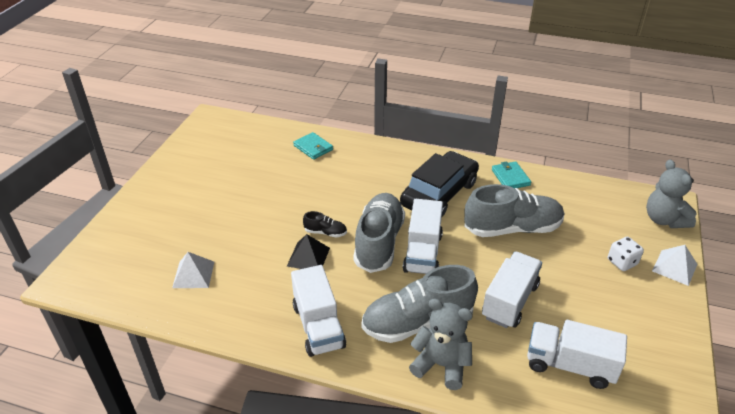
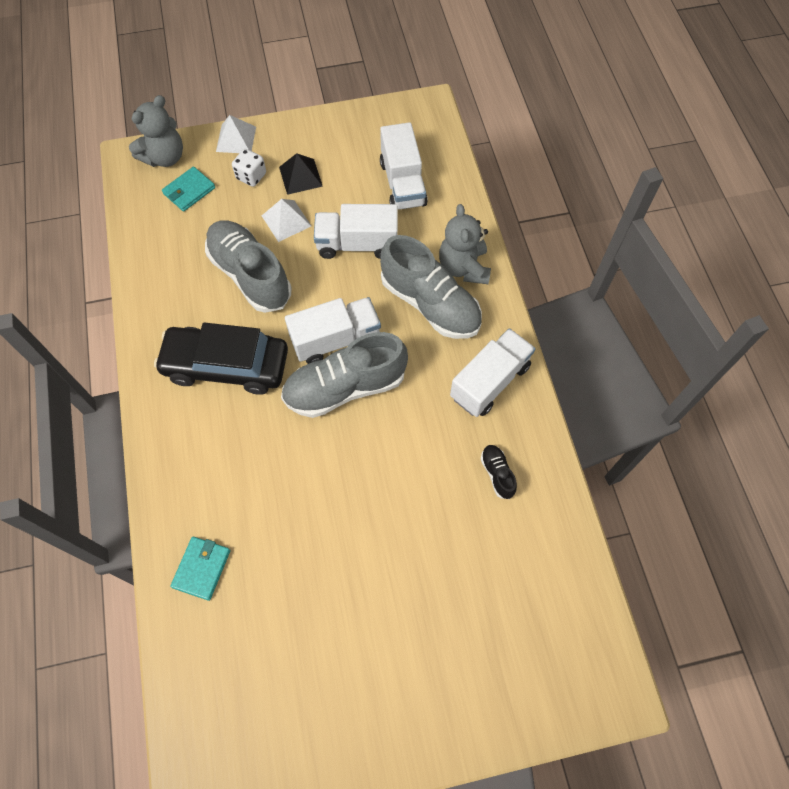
camera: 120 degrees left, 25 degrees up
white pyramid [172,252,214,288] -> white pyramid moved to [262,199,311,242]
black pyramid [287,234,330,269] -> black pyramid moved to [279,153,323,195]
black shoe [303,211,347,238] -> black shoe moved to [481,445,517,499]
turquoise wallet [492,161,531,188] -> turquoise wallet moved to [162,166,215,212]

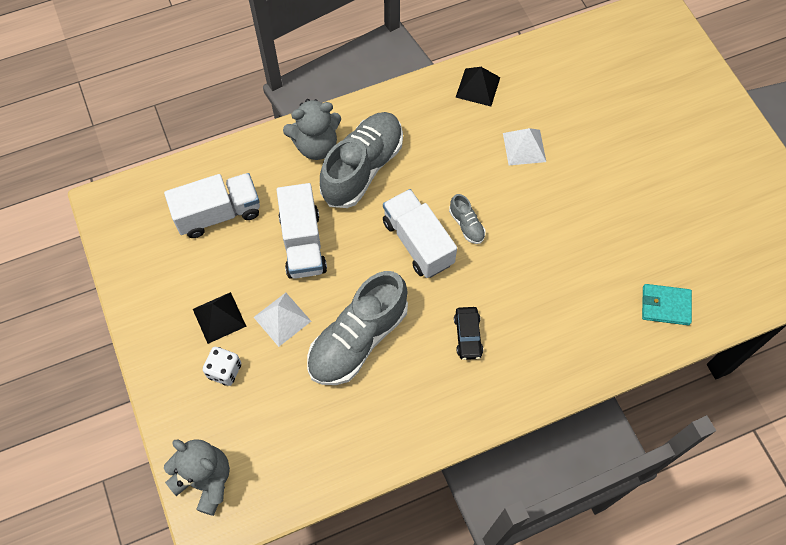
camera: 100 degrees left, 0 degrees up
black car [154,323,288,395] -> black car [454,307,483,360], size x0.43
turquoise wallet [162,166,215,212] -> none
white pyramid [216,115,256,153] -> white pyramid moved to [503,128,546,165]
grey shoe [281,332,408,418] -> grey shoe [449,194,485,244], size x0.43
white truck [450,328,535,417] -> none
black shoe [481,445,517,499] -> none
none -> black pyramid [455,67,500,106]

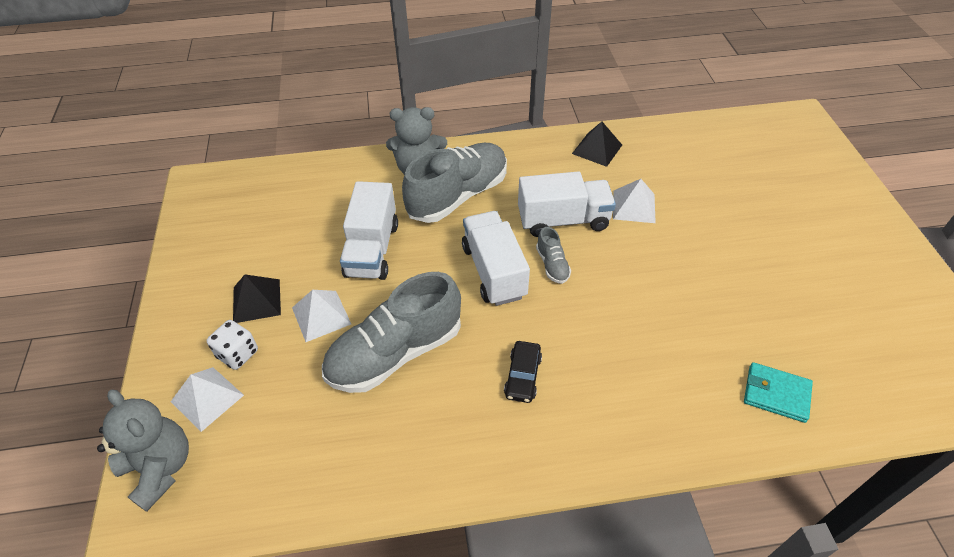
camera: 15 degrees right, 15 degrees down
white truck [164,173,260,238] -> white truck moved to [518,171,616,237]
none -> white pyramid [171,367,244,432]

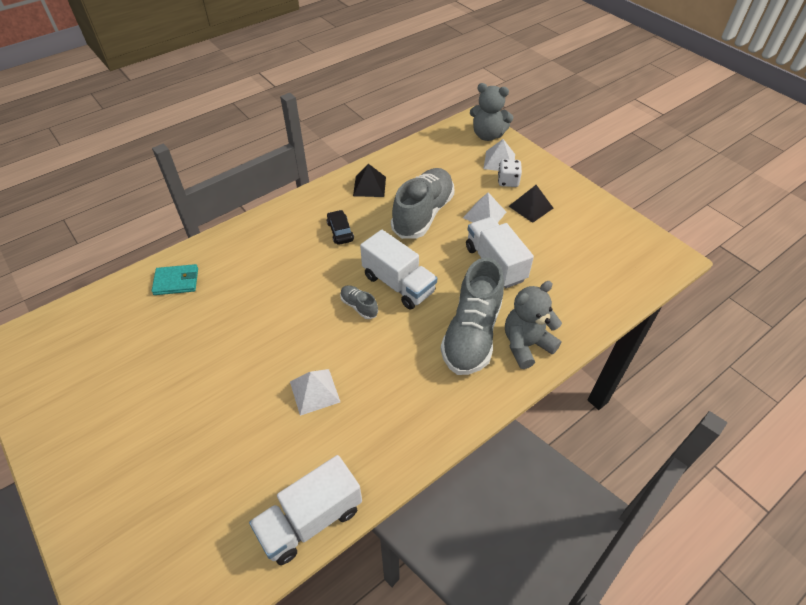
camera: 150 degrees right, 0 degrees up
white truck [518,171,616,237] -> white truck moved to [249,455,362,565]
black pyramid [572,121,622,167] -> black pyramid moved to [353,164,386,197]

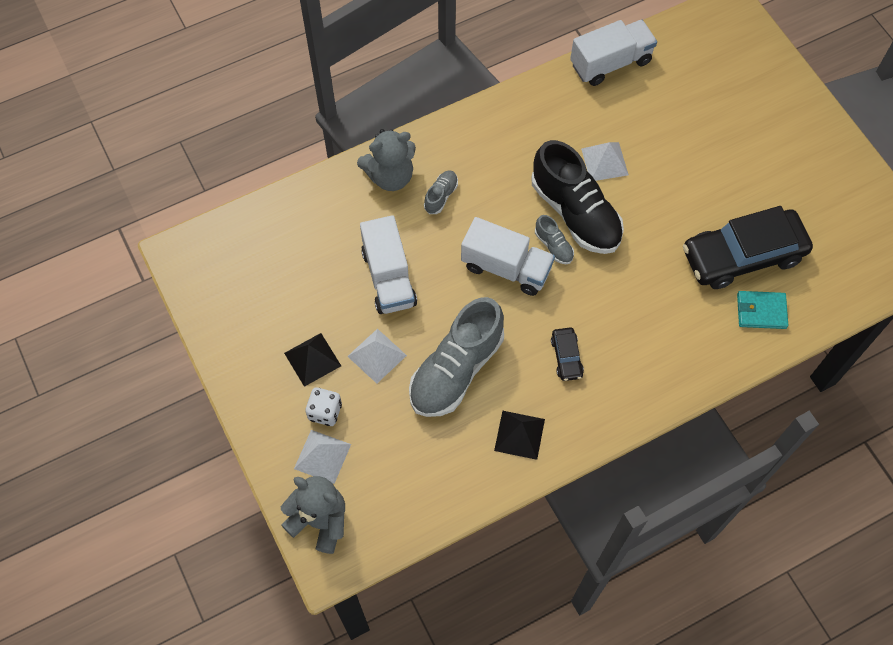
camera: 170 degrees left, 15 degrees up
white truck [360,230,437,310] -> white truck turned 150 degrees clockwise [461,217,555,296]
grey shoe [441,258,504,375] -> grey shoe [424,170,458,214], size x0.43
none -> black shoe [532,140,624,254]
none -> black car [683,206,813,289]

